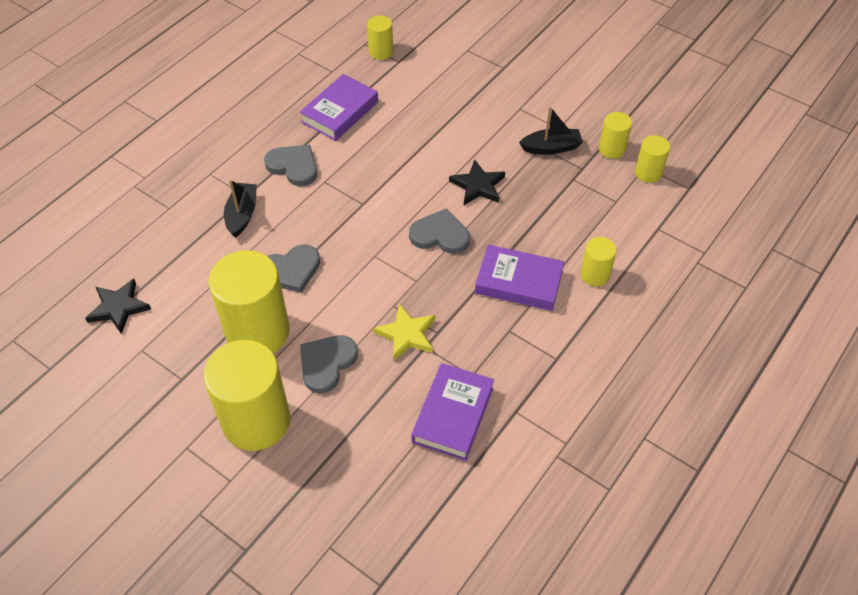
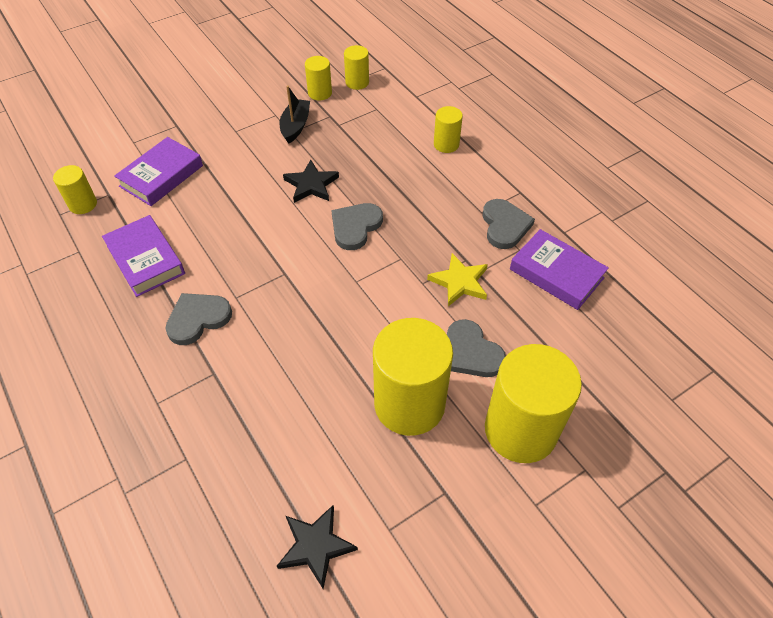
camera: 70 degrees left, 0 degrees up
black boat [224,180,257,238] -> none
grey heart [267,244,320,293] -> grey heart moved to [483,199,535,249]
purple book [475,245,564,311] -> purple book moved to [114,137,203,206]

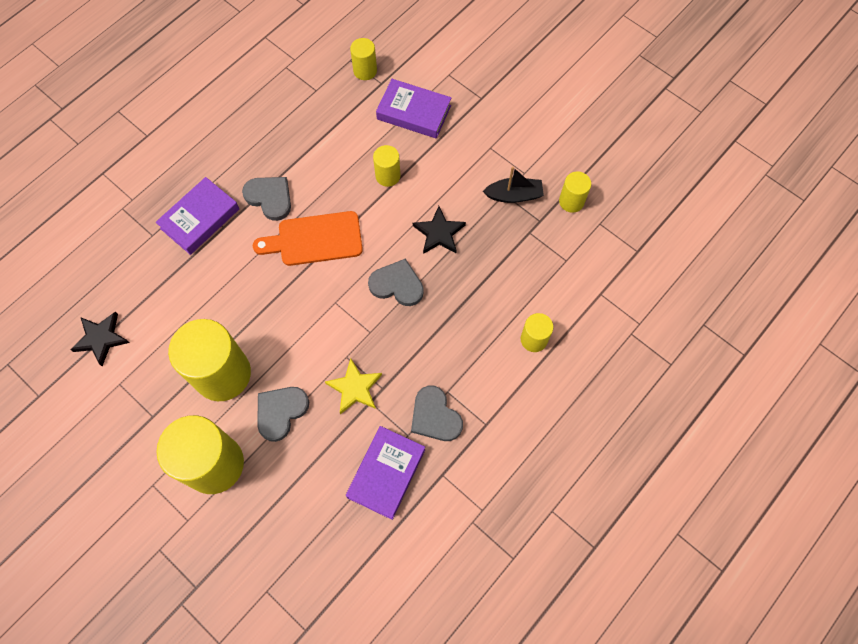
camera: 75 degrees right, 15 degrees up
purple book [102,215,185,297] -> purple book moved to [156,177,239,255]
yellow cylinder [344,45,369,90] -> yellow cylinder moved to [373,145,401,187]
grey heart [483,199,535,249] -> grey heart turned 75 degrees clockwise [411,386,463,441]
none -> orange cutting board [253,211,363,266]

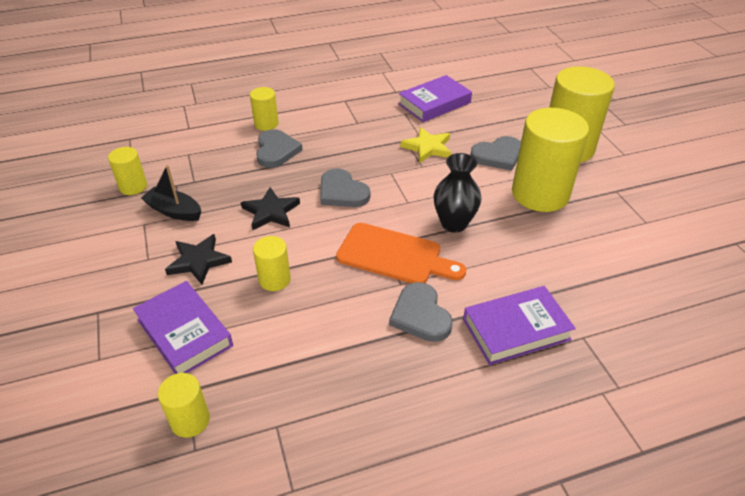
camera: 150 degrees left, 25 degrees down
black star [70,312,130,366] -> black star moved to [165,234,232,285]
grey heart [411,386,463,441] -> grey heart moved to [256,129,303,168]
none -> black vase [433,153,481,233]

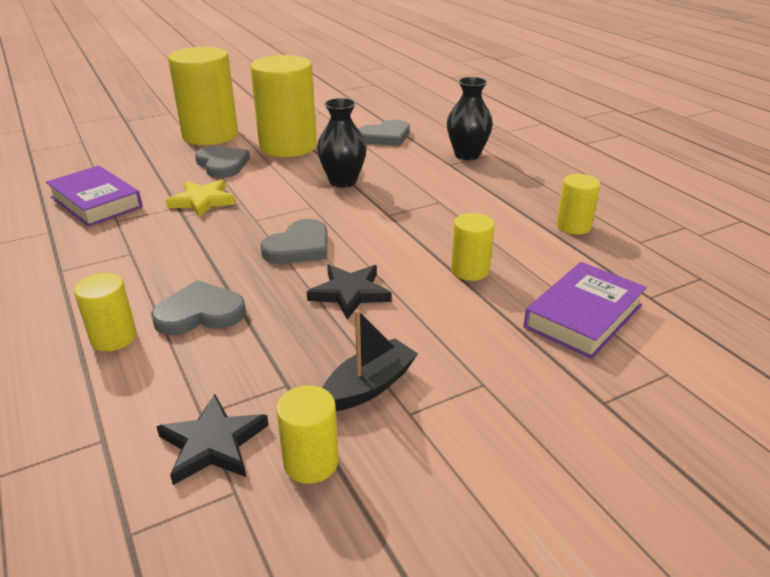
camera: 100 degrees left, 10 degrees down
black boat [141,165,201,221] -> black boat turned 150 degrees counterclockwise [322,309,418,411]
yellow cylinder [158,373,210,438] -> yellow cylinder moved to [556,174,600,235]
black star [165,234,232,285] -> black star moved to [156,394,269,485]
orange cutting board [336,223,466,283] -> none
grey heart [389,282,453,342] -> grey heart moved to [358,120,410,146]
purple book [463,286,576,365] -> black vase [447,77,493,160]

